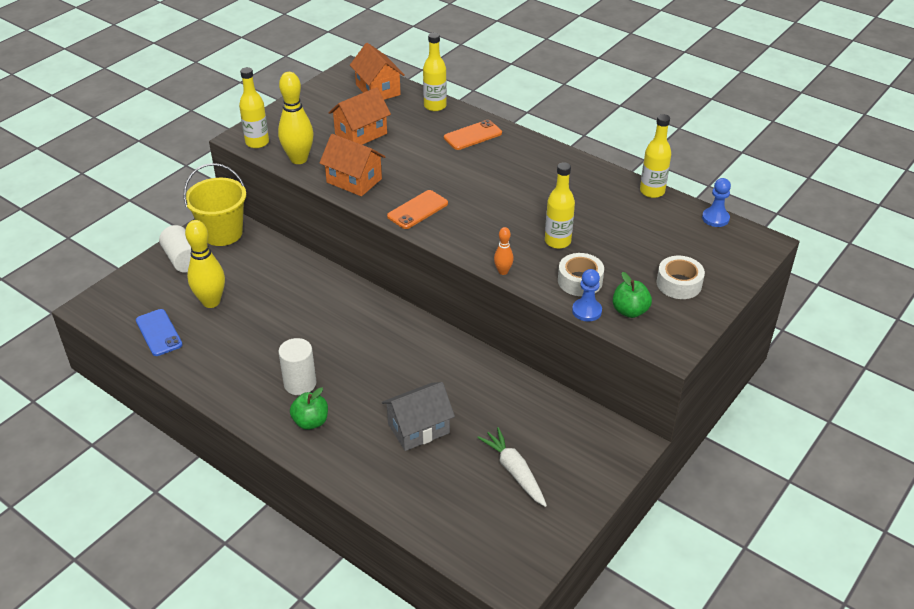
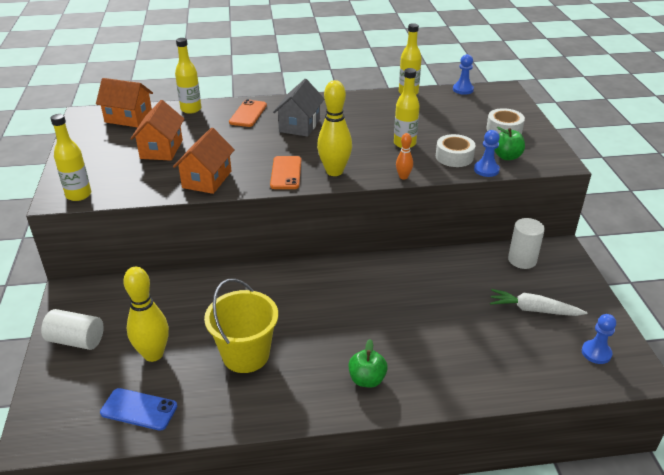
camera: 45 degrees left, 5 degrees down
yellow bucket [184,163,246,246] -> yellow bucket moved to [204,278,278,373]
yellow bowling pin [278,72,313,164] -> yellow bowling pin moved to [317,80,352,176]
white cylinder [278,338,317,395] -> white cylinder moved to [508,218,545,269]
orange house [319,134,386,196] -> orange house turned 60 degrees counterclockwise [173,128,235,194]
grey house [382,382,455,451] -> grey house moved to [273,79,324,137]
none -> blue pawn [582,314,616,364]

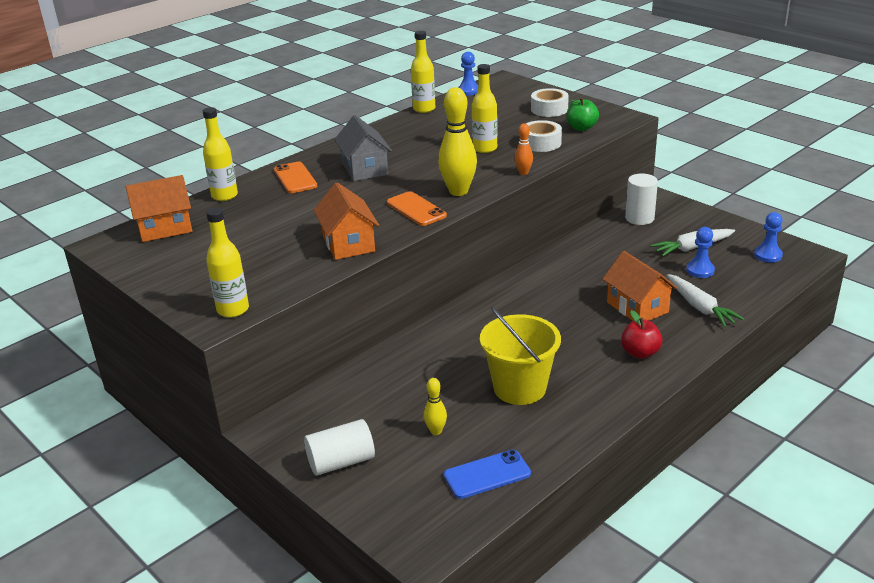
camera: 35 degrees left, 5 degrees down
yellow bowling pin [123,267,169,362] -> yellow bowling pin [424,378,447,435], size x0.50
orange house [130,100,184,161] -> orange house moved to [603,251,678,321]
green apple [348,339,388,388] -> red apple [621,310,662,359]
blue pawn [474,130,500,177] -> blue pawn moved to [686,227,715,278]
none -> white carrot [667,274,744,327]

